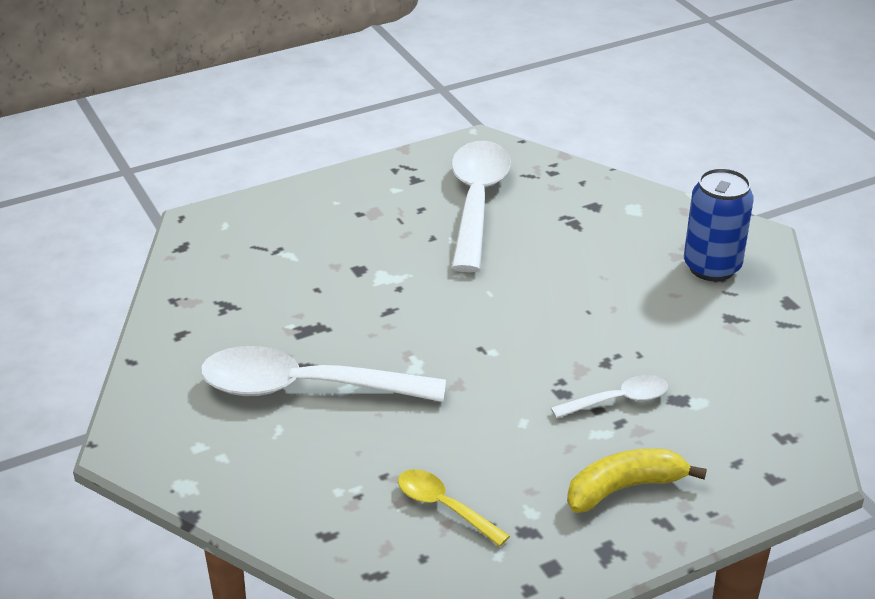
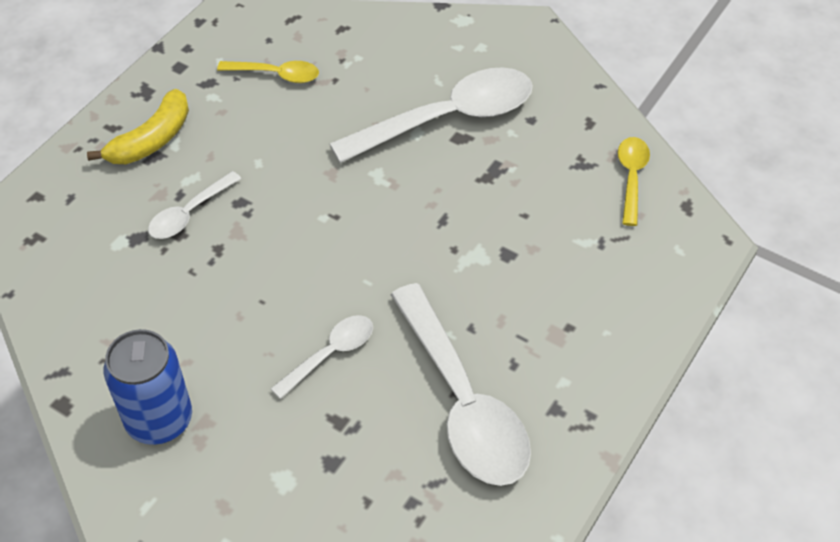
camera: 150 degrees right, 15 degrees up
none -> white spoon [270,315,373,399]
none -> yellow spoon [618,137,650,226]

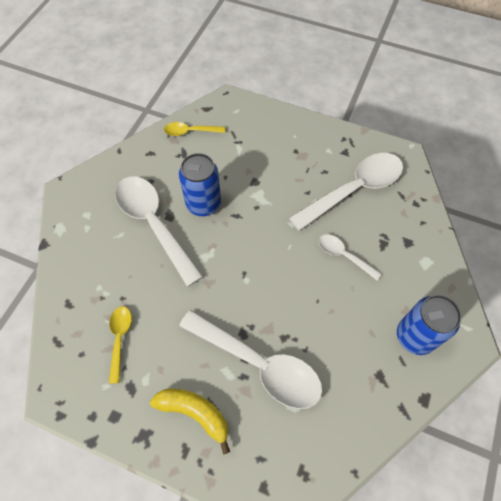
camera: 100 degrees left, 10 degrees up
white spoon [148,171,241,239] -> white spoon [179,310,323,409], size x2.02
none -> blue can [179,153,221,216]

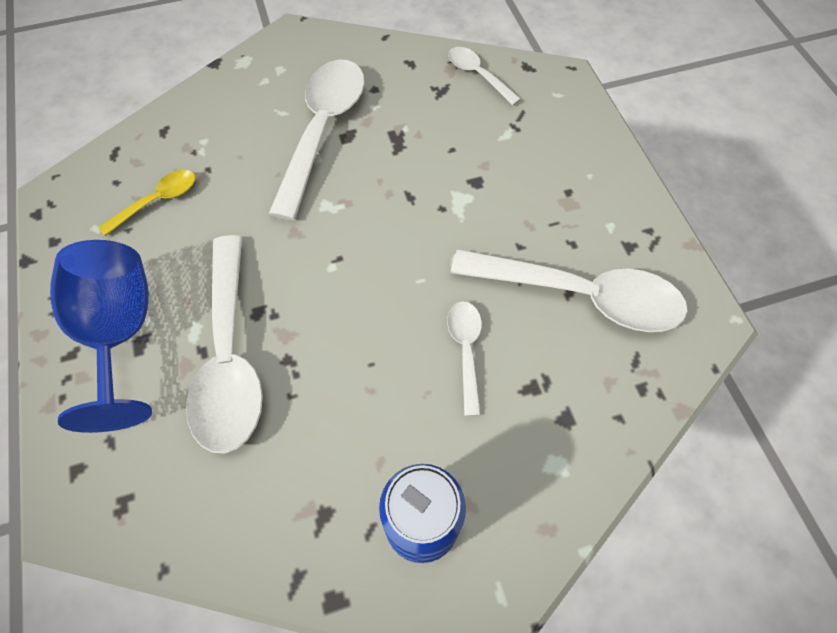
camera: 50 degrees right, 0 degrees up
yellow banana [150,389,230,455] -> blue goblet [50,240,152,433]
yellow spoon [164,122,225,136] -> white spoon [448,47,521,105]
blue can [179,153,221,216] -> none

